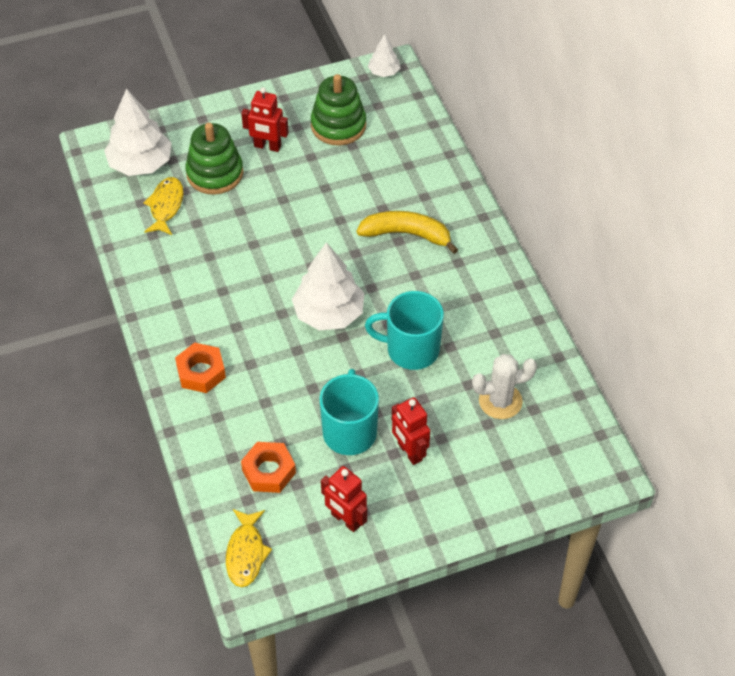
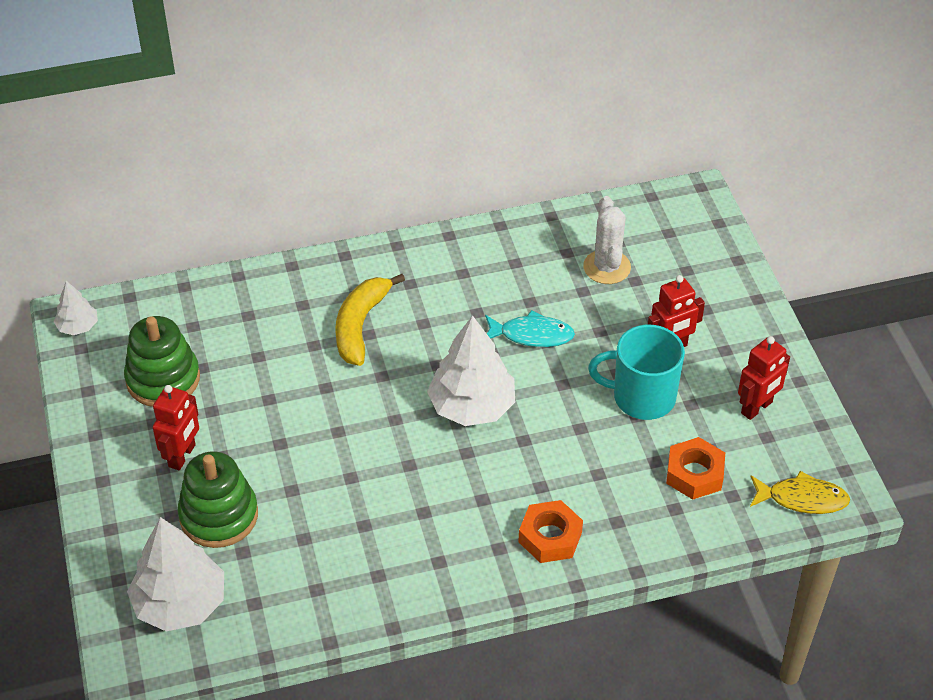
camera: 85 degrees left, 5 degrees down
yellow fish [143,177,183,235] -> none
turquoise mug [365,291,444,370] -> turquoise fish [485,310,575,347]

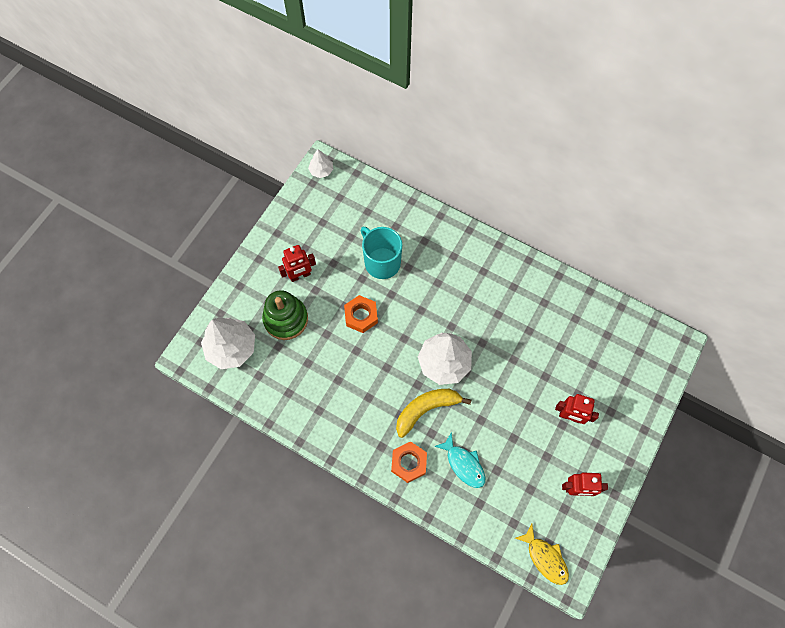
camera: 45 degrees right, 20 degrees up
green stacking toy [124,316,200,407] -> none
yellow banana [335,274,405,366] -> yellow banana moved to [396,389,471,438]
turquoise fish [485,310,575,347] -> turquoise fish moved to [434,432,485,488]
white cactus [583,196,631,284] -> none
turquoise mug [588,325,685,420] -> turquoise mug moved to [361,227,402,279]
orange nut [666,437,725,500] -> orange nut moved to [344,295,378,333]

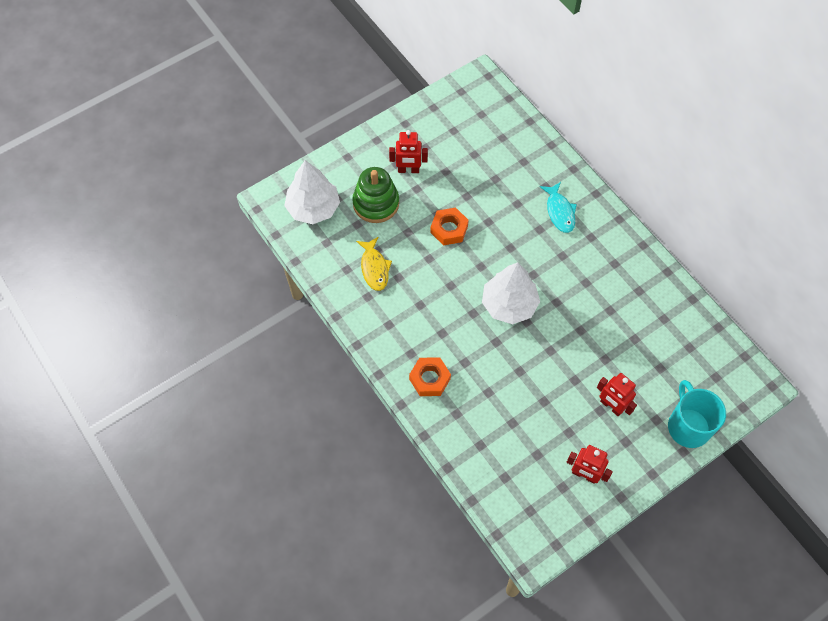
camera: 25 degrees right, 5 degrees down
white tree [308,149,333,178] -> none
turquoise mug [361,227,402,279] -> turquoise mug moved to [668,380,726,448]
yellow banana [396,389,471,438] -> none
turquoise fish [434,432,485,488] -> turquoise fish moved to [540,182,577,233]
yellow fish [515,524,569,585] -> yellow fish moved to [356,237,392,291]

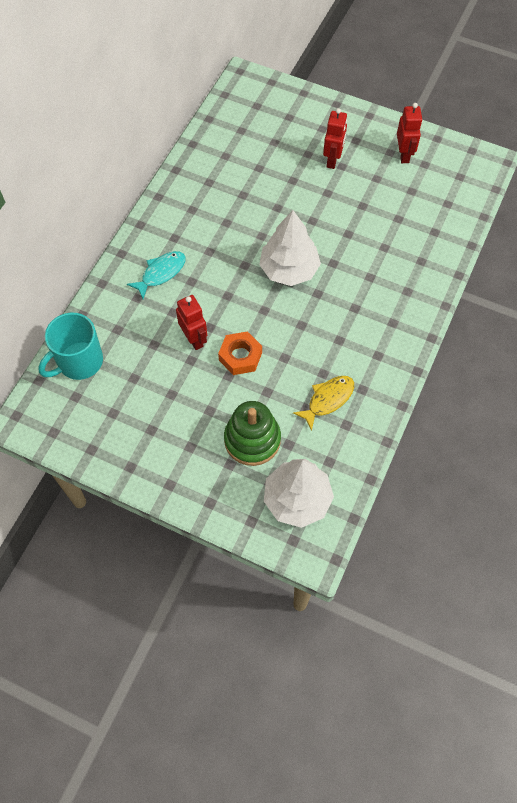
camera: 120 degrees left, 0 degrees up
red robot [389,130,428,173] -> red robot moved to [176,295,207,350]
orange nut [409,358,451,396] -> none
turquoise mug [668,380,726,448] -> turquoise mug moved to [38,313,103,380]

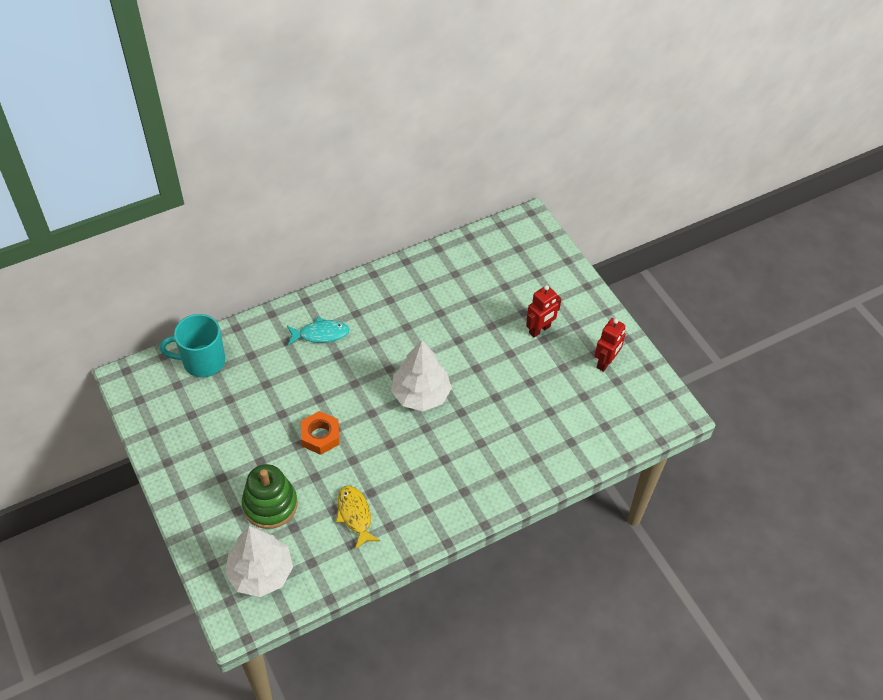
camera: 35 degrees right, 10 degrees down
red robot [176,295,207,350] -> none
yellow fish [293,376,354,431] -> yellow fish turned 105 degrees counterclockwise [336,486,380,549]

